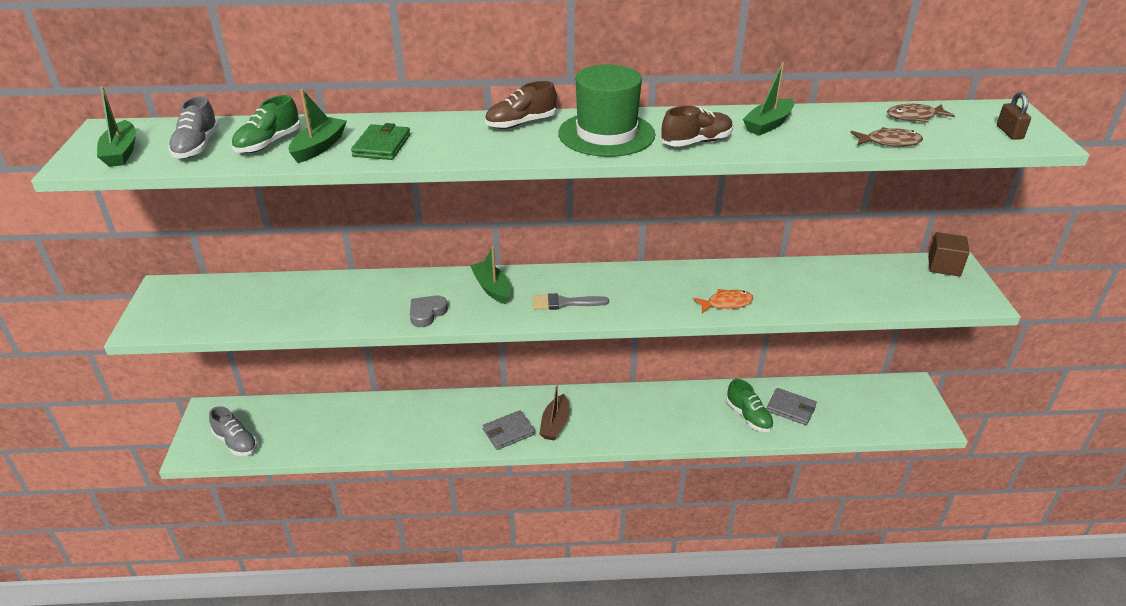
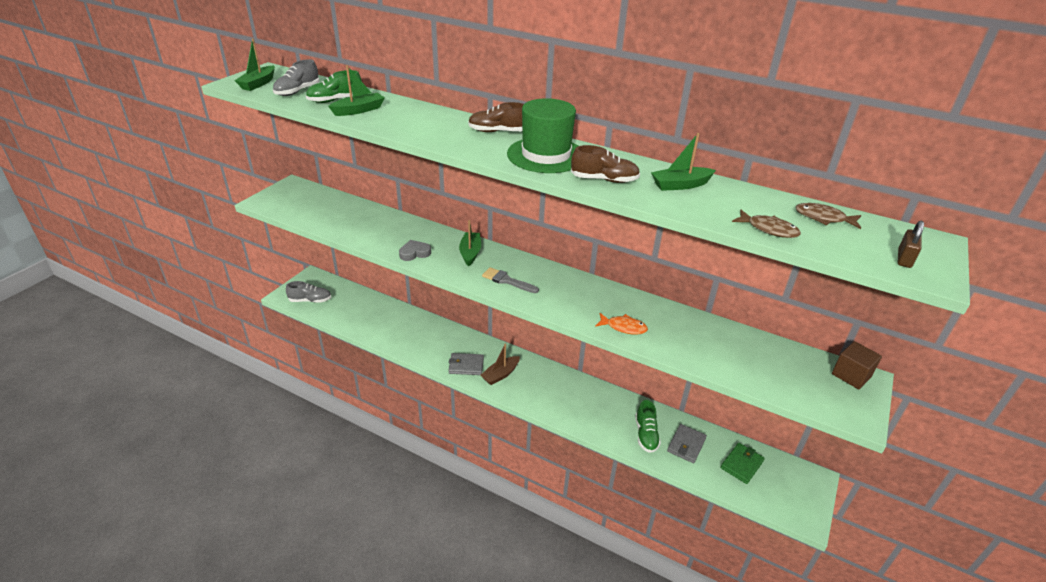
camera: 30 degrees right, 0 degrees up
grey shoe [209,406,257,456] -> grey shoe turned 75 degrees counterclockwise [286,281,331,303]
green wallet [351,123,410,160] -> green wallet moved to [721,443,765,484]
grey wallet [767,388,817,425] -> grey wallet turned 60 degrees clockwise [667,424,707,463]

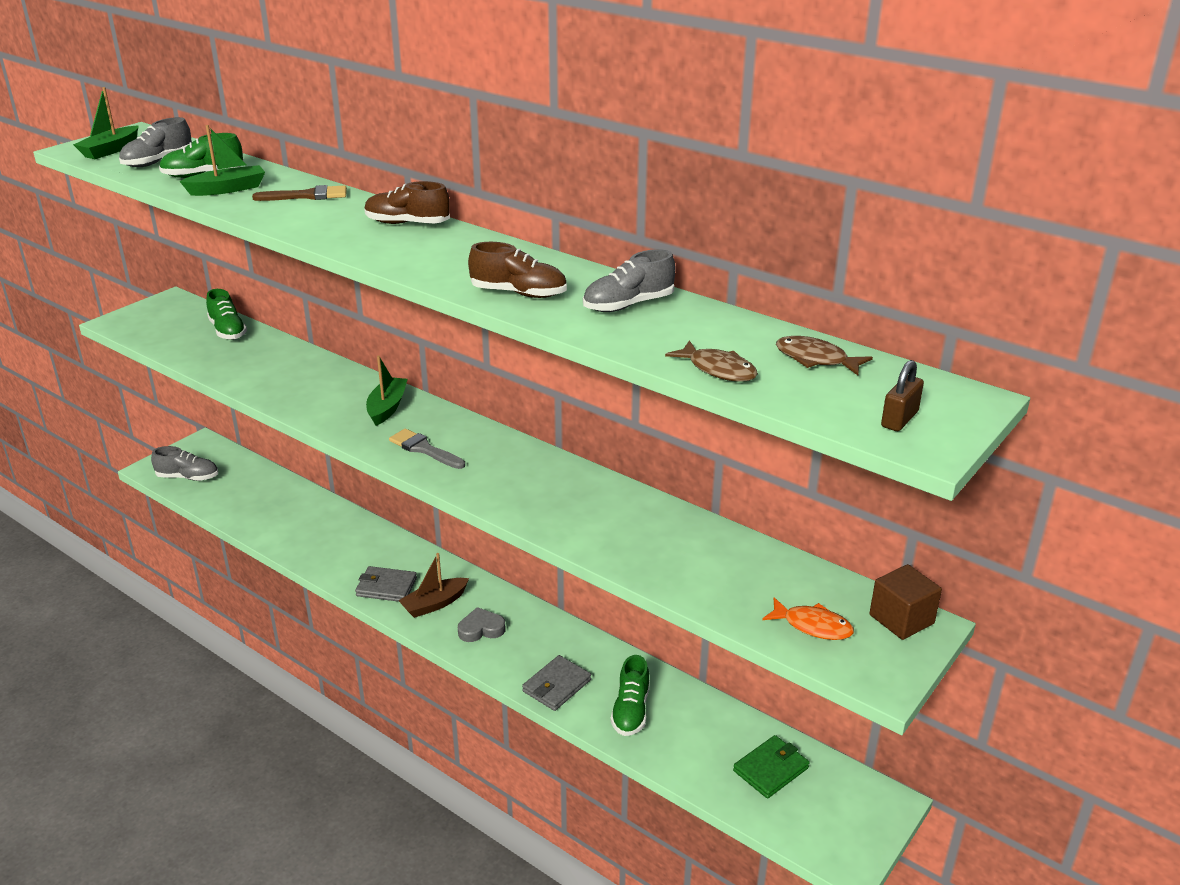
camera: 10 degrees right, 5 degrees down
grey heart [399,240,431,261] -> grey heart moved to [458,607,506,642]
green hat [507,98,578,173] -> none
orange fish [595,313,648,335] -> orange fish moved to [762,597,854,640]
green boat [651,133,716,191] -> grey shoe [583,249,676,312]
grey wallet [667,424,707,463] -> grey wallet moved to [522,655,591,711]
none -> green shoe [206,289,247,340]
none -> brown brush [252,185,347,201]

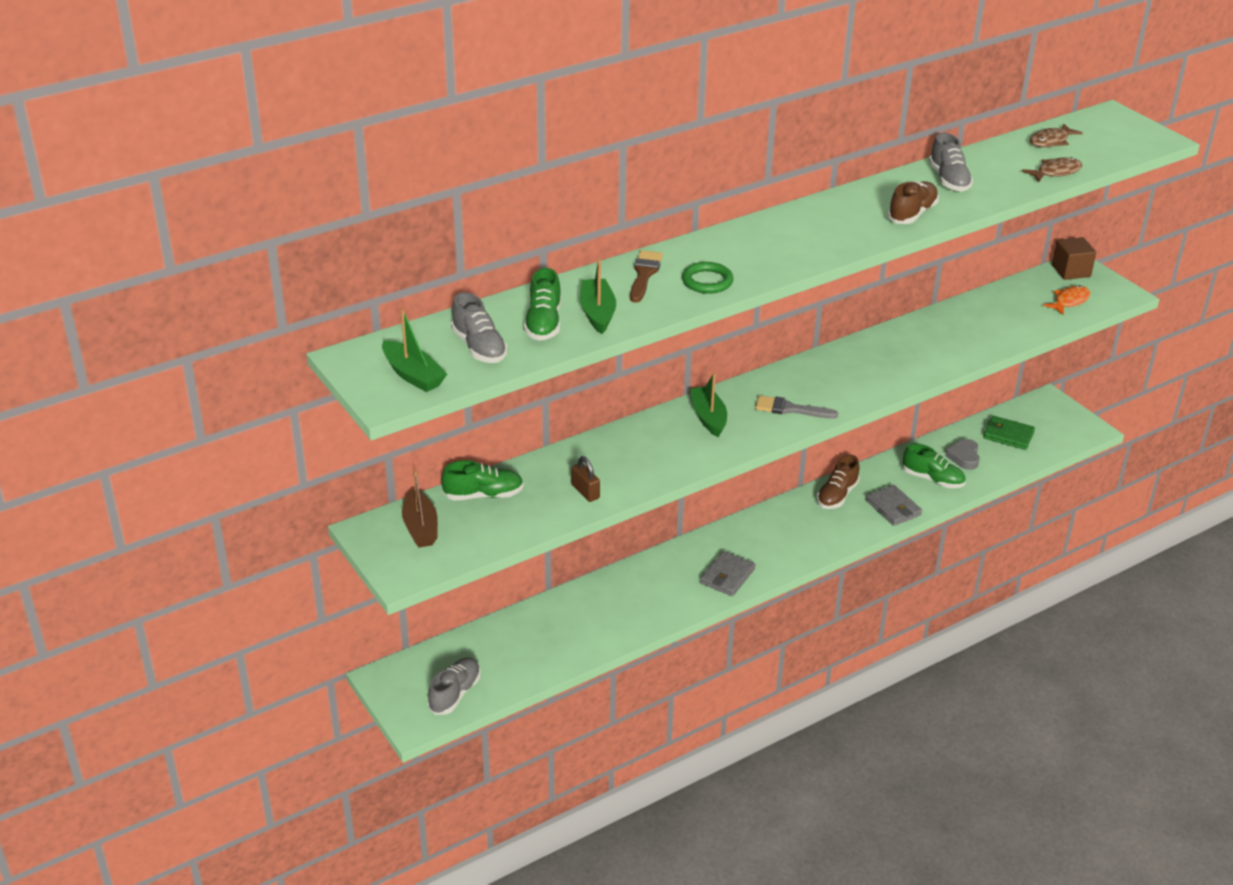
camera: 70 degrees left, 5 degrees up
brown shoe [364,181,450,224] -> brown shoe moved to [817,455,860,509]
green boat [366,356,408,426] -> green boat turned 45 degrees clockwise [690,373,727,437]
grey brush [389,429,465,469] -> grey brush turned 45 degrees clockwise [755,395,838,419]
brown boat [398,553,469,618] -> brown boat moved to [402,470,438,548]
grey heart [458,607,506,642] -> grey heart moved to [945,439,980,470]
green wallet [733,735,810,799] -> green wallet turned 45 degrees counterclockwise [983,416,1035,450]
brown padlock [881,360,924,431] -> brown padlock moved to [572,456,600,502]
none -> green ring [682,262,733,294]

